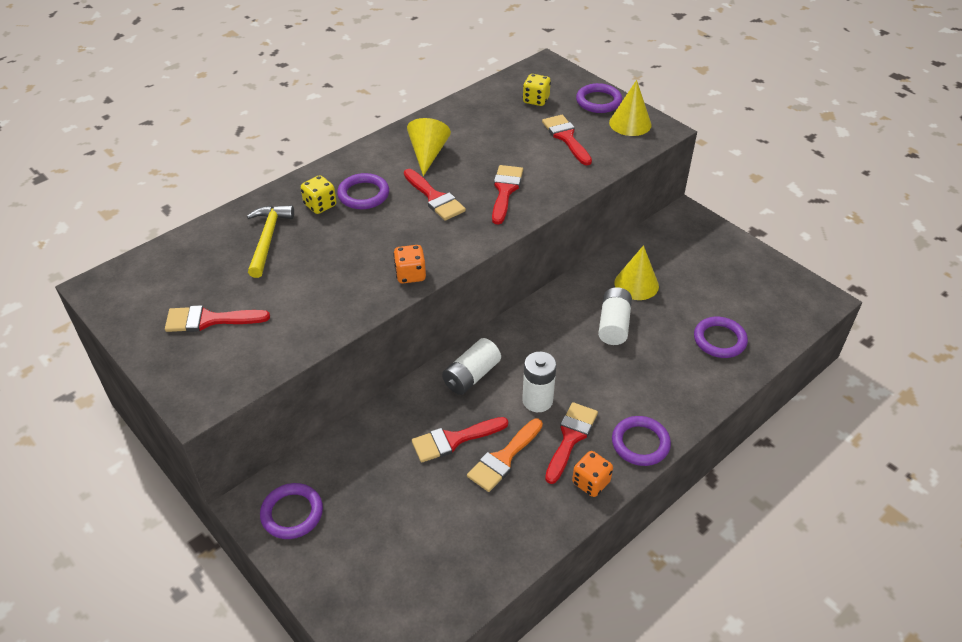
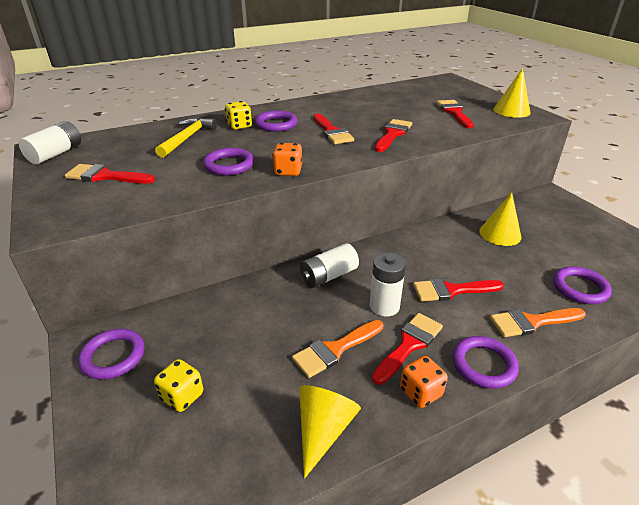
camera: 15 degrees right, 10 degrees down
yellow cone [407,118,451,176] -> yellow cone moved to [299,385,361,479]
red brush [412,417,509,463] -> red brush moved to [413,278,504,302]
yellow dice [523,74,551,106] -> yellow dice moved to [154,359,203,412]
purple ring [576,83,622,113] -> purple ring moved to [203,148,254,175]
white battery [598,287,632,345] -> white battery moved to [19,121,81,164]
none -> orange brush [490,308,586,337]

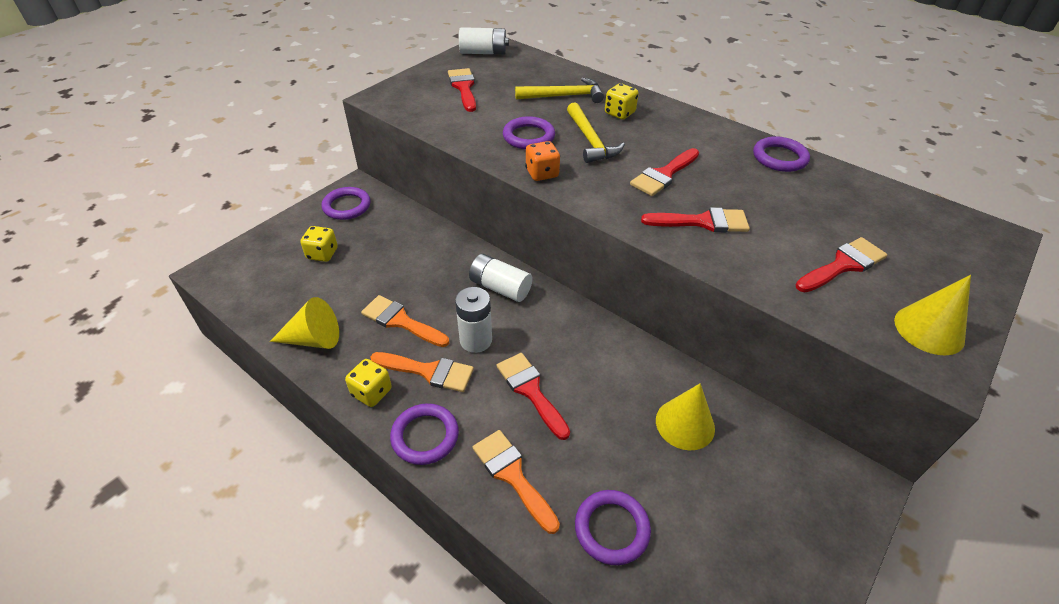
camera: 65 degrees right, 10 degrees up
purple ring [255,111,297,132] -> purple ring moved to [753,136,810,172]
red brush [372,313,443,385] -> orange brush [370,352,474,392]
orange dice [400,356,448,408] -> yellow dice [345,359,392,407]
none -> yellow hammer [567,103,625,163]

